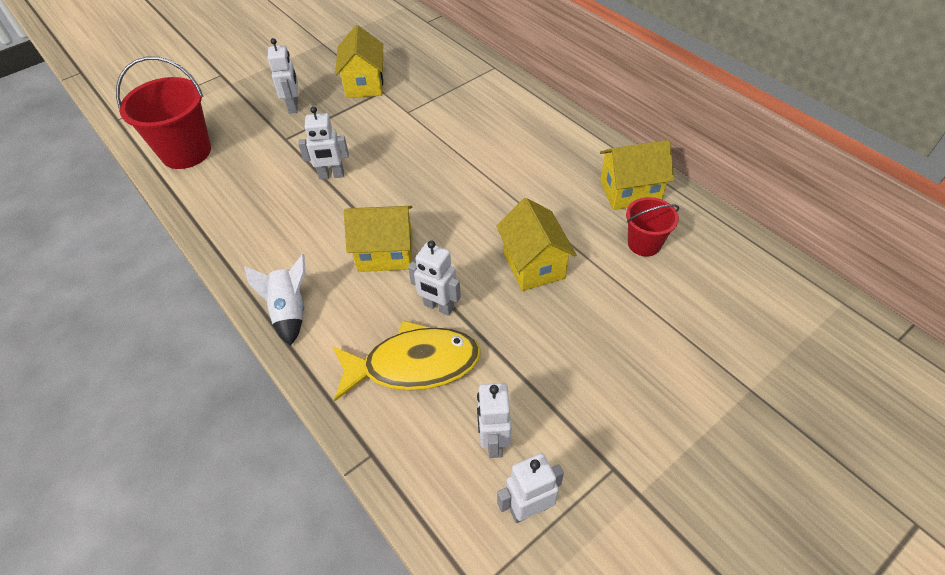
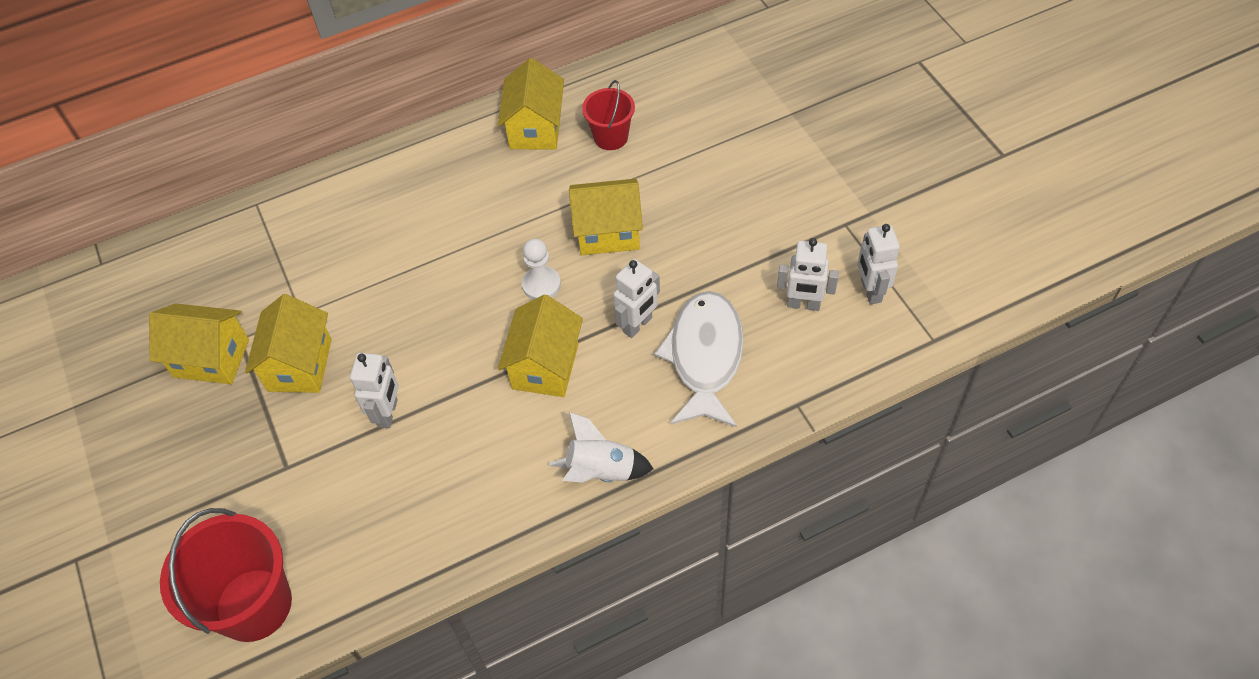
camera: 75 degrees left, 5 degrees up
white robot [268,38,298,114] -> none
yellow fish [332,320,481,401] -> white fish [654,291,744,428]
none -> yellow house [245,294,332,393]
none -> white pawn [522,239,561,300]

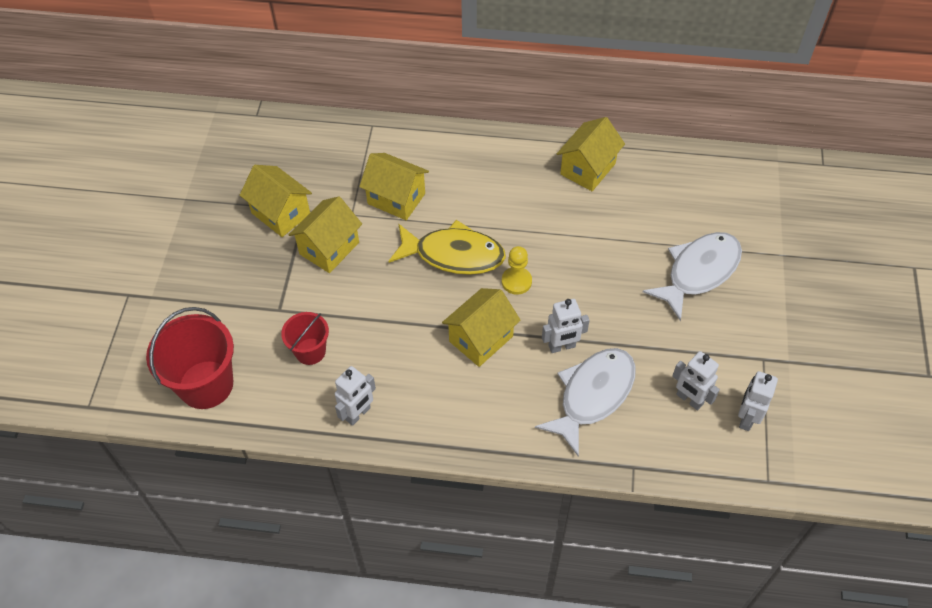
camera: 30 degrees right, 0 degrees up
white robot [350,353,398,428] -> white robot moved to [335,366,376,426]
white pawn [522,239,561,300] -> yellow pawn [502,246,532,295]
white rocket [549,412,653,483] -> none
yellow house [569,179,643,255] -> yellow house moved to [359,153,429,220]
red bucket [582,80,635,150] -> red bucket moved to [281,312,329,365]
none -> yellow fish [388,220,506,275]
none -> white fish [643,232,742,321]

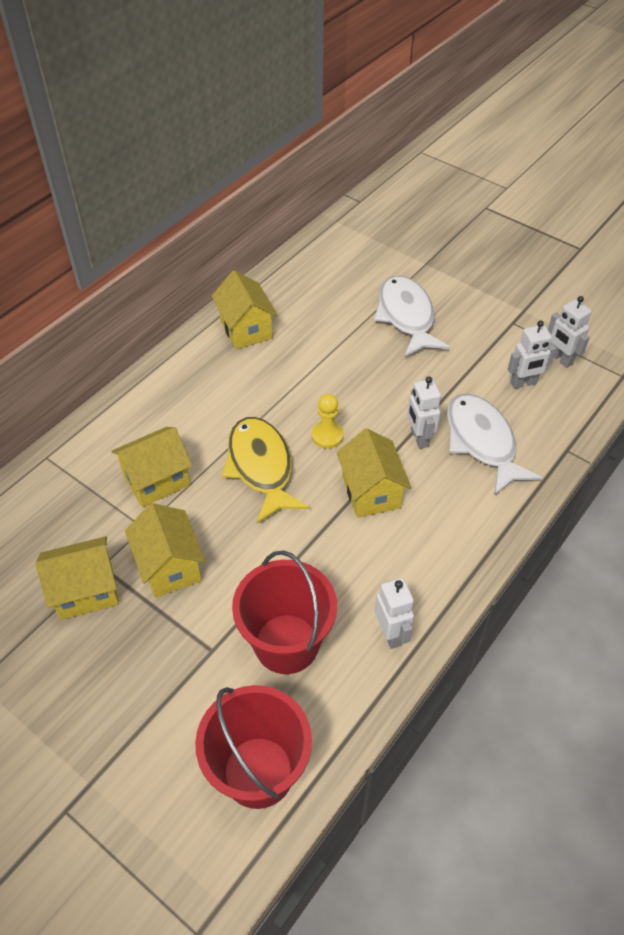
camera: 60 degrees left, 5 degrees down
red bucket [281,312,329,365] -> red bucket [232,550,337,674], size x1.75
yellow fish [388,220,506,275] -> yellow fish turned 60 degrees counterclockwise [222,417,309,524]
white robot [542,299,590,353] -> white robot turned 150 degrees clockwise [407,377,441,449]

